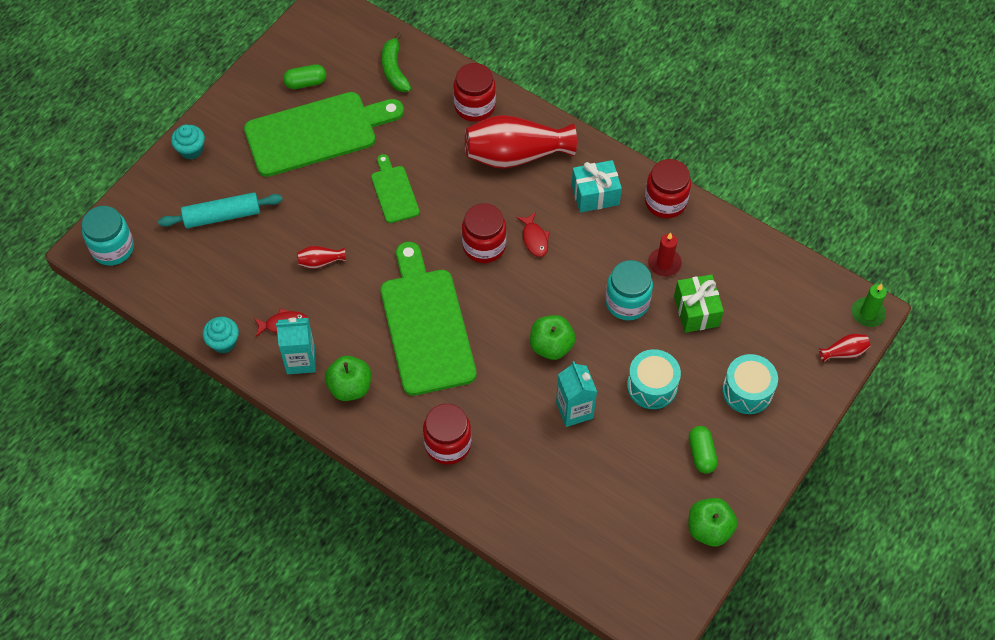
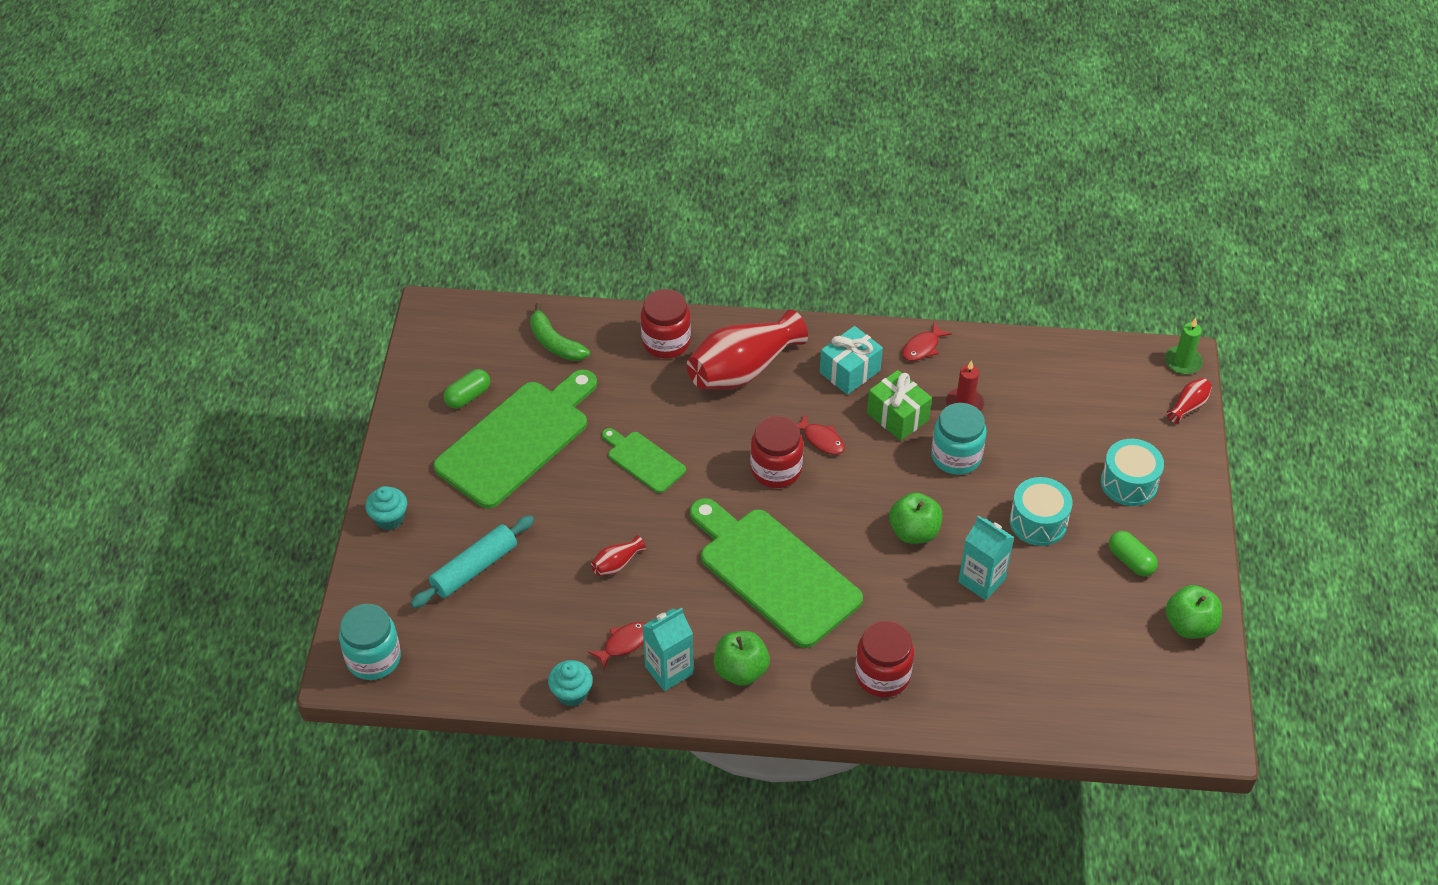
camera: 30 degrees left, 10 degrees down
red jar [645,159,691,218] -> red fish [902,322,952,361]
green gift [674,274,724,333] -> green gift moved to [867,370,932,441]

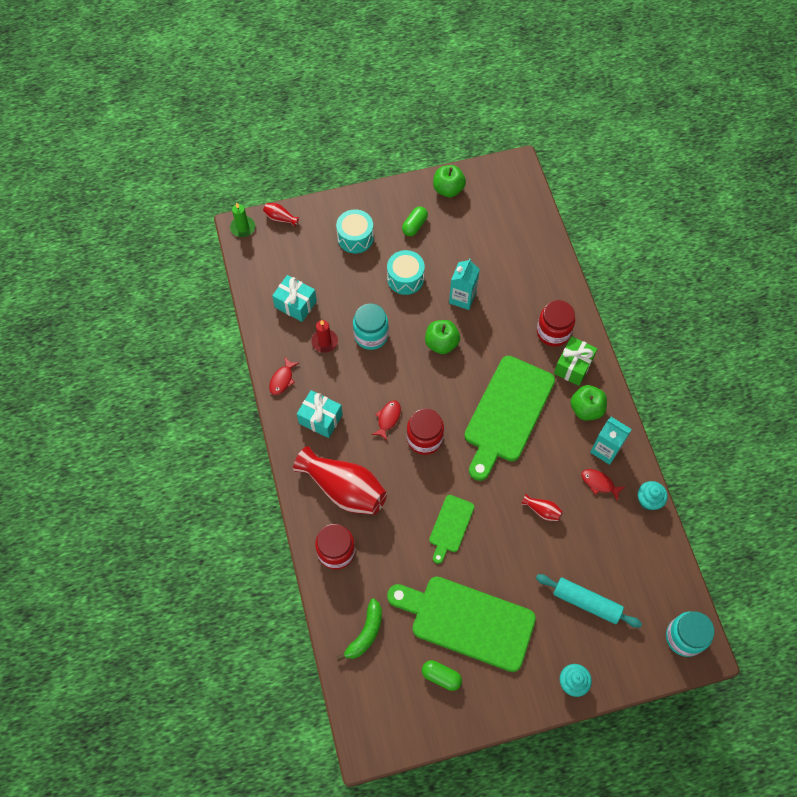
camera: 110 degrees left, 15 degrees up
green gift [867,370,932,441] -> green gift moved to [554,336,597,386]
red fish [902,322,952,361] -> red fish turned 90 degrees clockwise [269,358,299,395]
none -> turquoise gift [272,275,317,322]

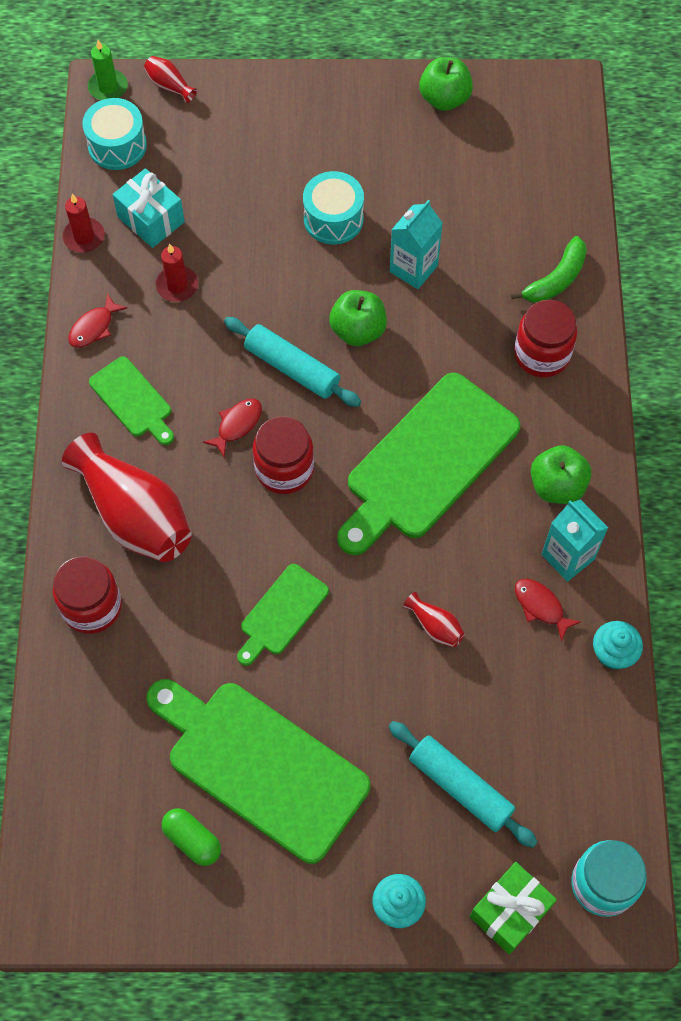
camera: 15 degrees right, 0 degrees up
turquoise gift [297,390,343,438] -> green cutting board [89,356,174,445]
turquoise drum [336,209,374,253] -> turquoise drum moved to [82,98,147,170]
green banana [337,598,382,661] -> green banana moved to [510,236,587,303]
turquoise jar [353,303,389,350] -> none
green capsule [402,206,428,236] -> none
green gift [554,336,597,386] -> green gift moved to [469,862,557,954]
none -> red candle [62,194,105,253]
none -> turquoise rolling pin [224,317,361,407]

